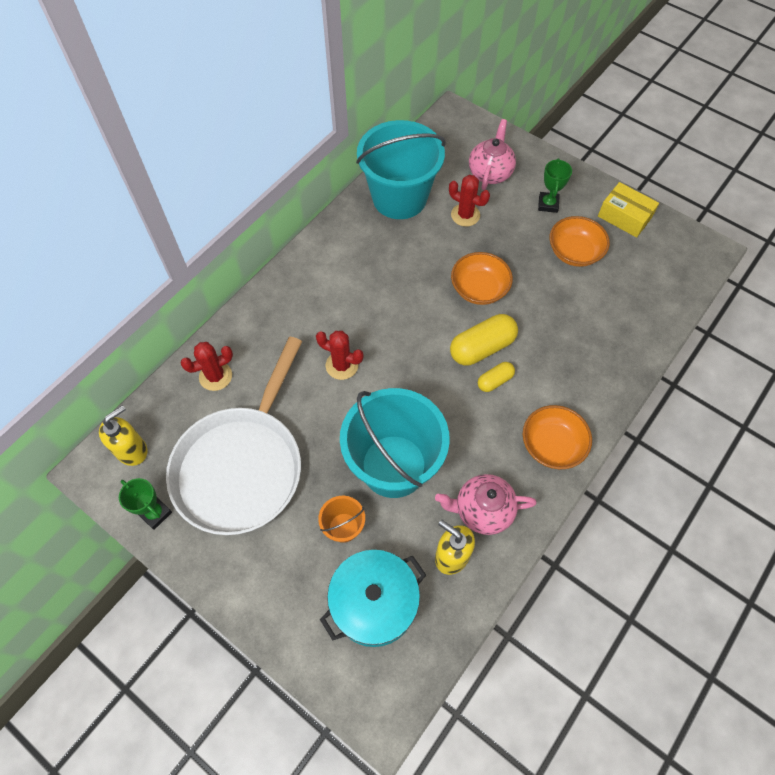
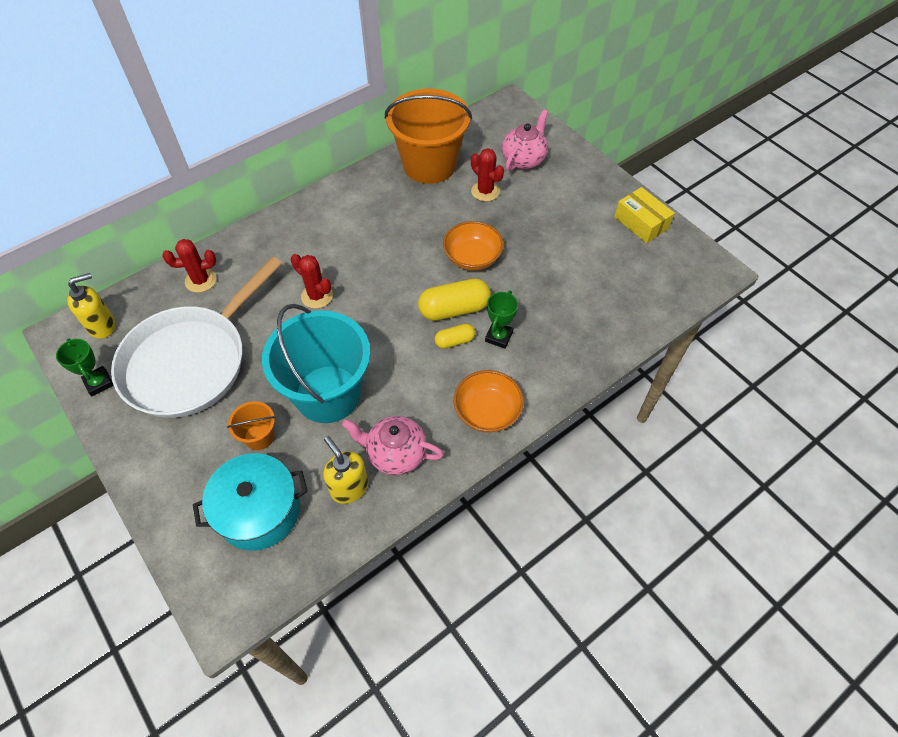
camera: 15 degrees right, 5 degrees down
turquoise bucket [356,120,446,219] -> orange bucket [385,89,472,184]
green trophy [538,158,572,213] -> green trophy moved to [485,291,518,349]
orange bowl [549,216,610,267] -> none

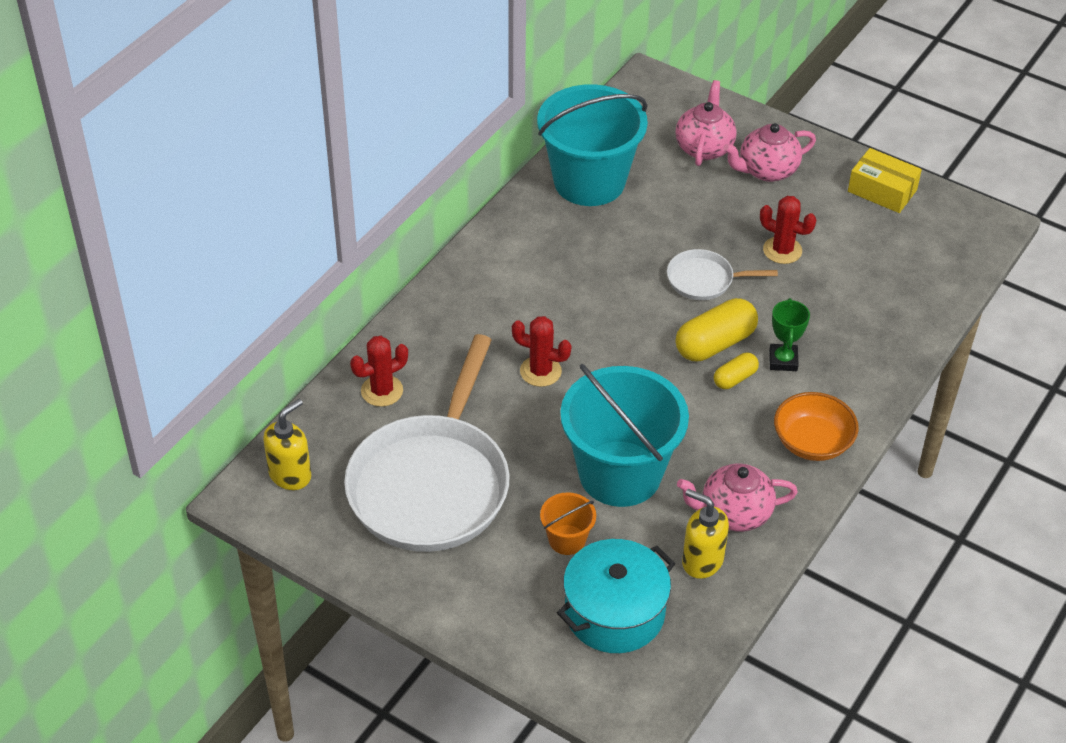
camera: 20 degrees left, 10 degrees down
green trophy [56,339,114,396] -> none
orange bucket [385,89,472,184] -> turquoise bucket [537,84,648,206]
orange bowl [443,221,504,271] -> white pan [667,249,778,300]
red cactus [471,148,504,202] -> red cactus moved to [760,196,816,264]
none -> pink teapot [723,123,816,182]

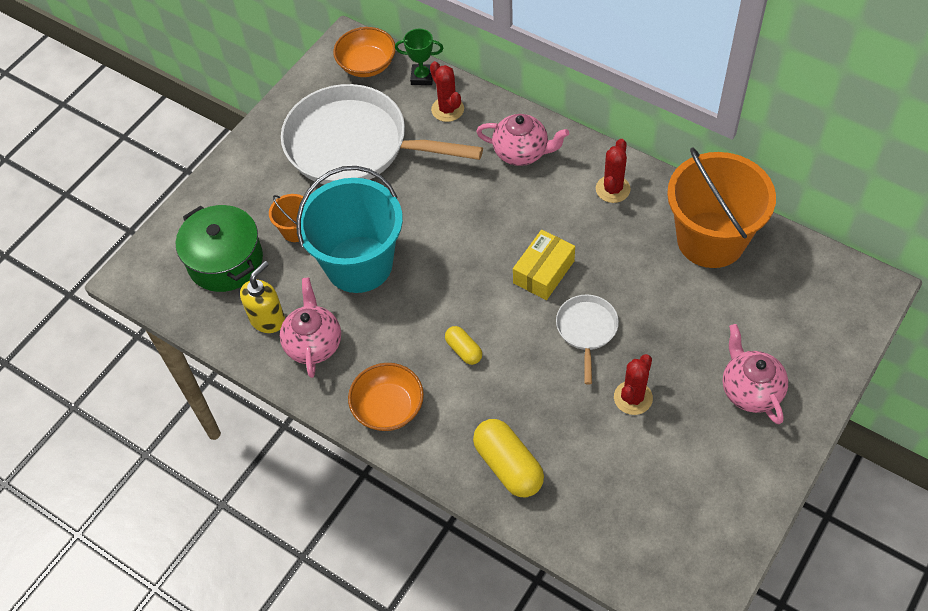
camera: 95 degrees right, 10 degrees up
yellow soap dispenser [263,399,311,490] -> orange bowl [333,27,396,77]
red cactus [512,316,571,387] -> red cactus moved to [596,139,631,203]
turquoise bucket [537,84,648,206] -> orange bucket [667,147,776,268]
turquoise pot [557,539,675,653] -> green pot [176,205,263,292]
pink teapot [675,80,736,166] -> pink teapot moved to [476,114,569,166]
yellow capsule [675,298,758,361] -> yellow capsule moved to [473,419,544,498]
green trophy [769,298,810,371] -> green trophy moved to [395,28,444,85]
yellow box [848,148,922,213] -> yellow box moved to [513,230,575,300]

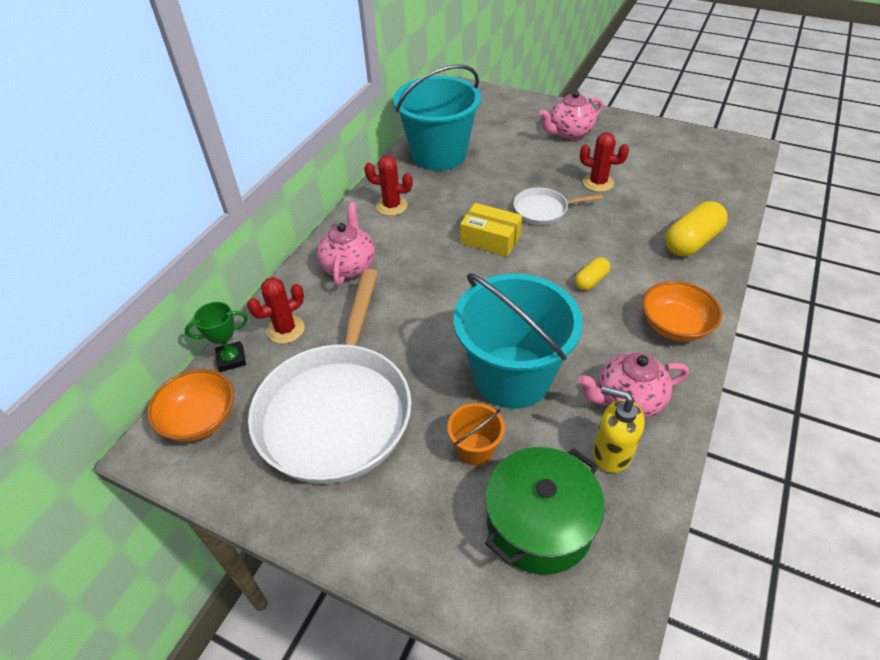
camera: 100 degrees left, 10 degrees down
green trophy [395,28,444,85] -> green trophy turned 75 degrees clockwise [185,302,248,372]
orange bucket [667,147,776,268] -> turquoise bucket [393,64,481,171]

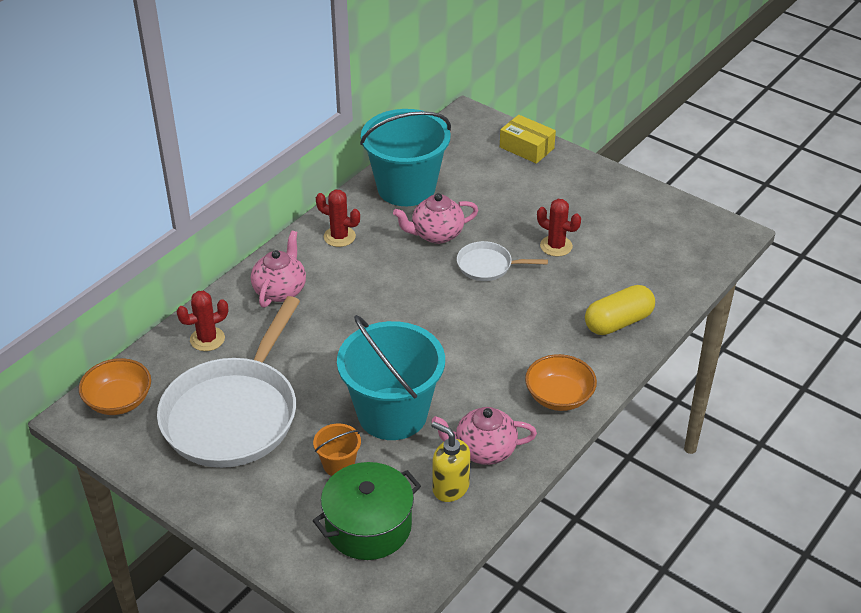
camera: 10 degrees right, 5 degrees down
green trophy [185,302,248,372] -> none
yellow box [460,203,522,257] -> yellow box moved to [500,115,556,164]
pink teapot [539,91,603,140] -> pink teapot moved to [393,193,478,244]
yellow capsule [575,257,610,291] -> none

